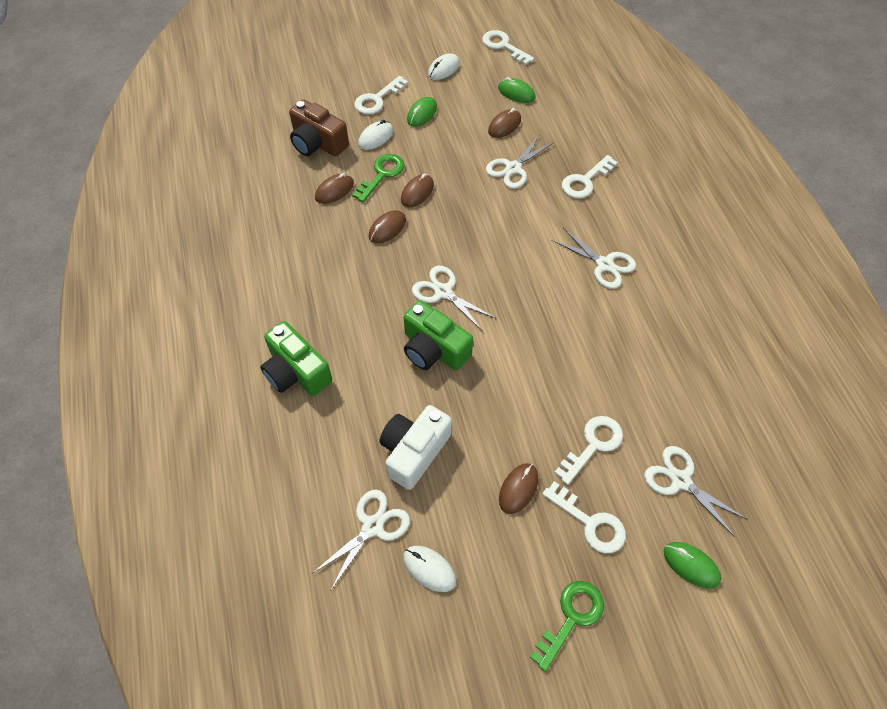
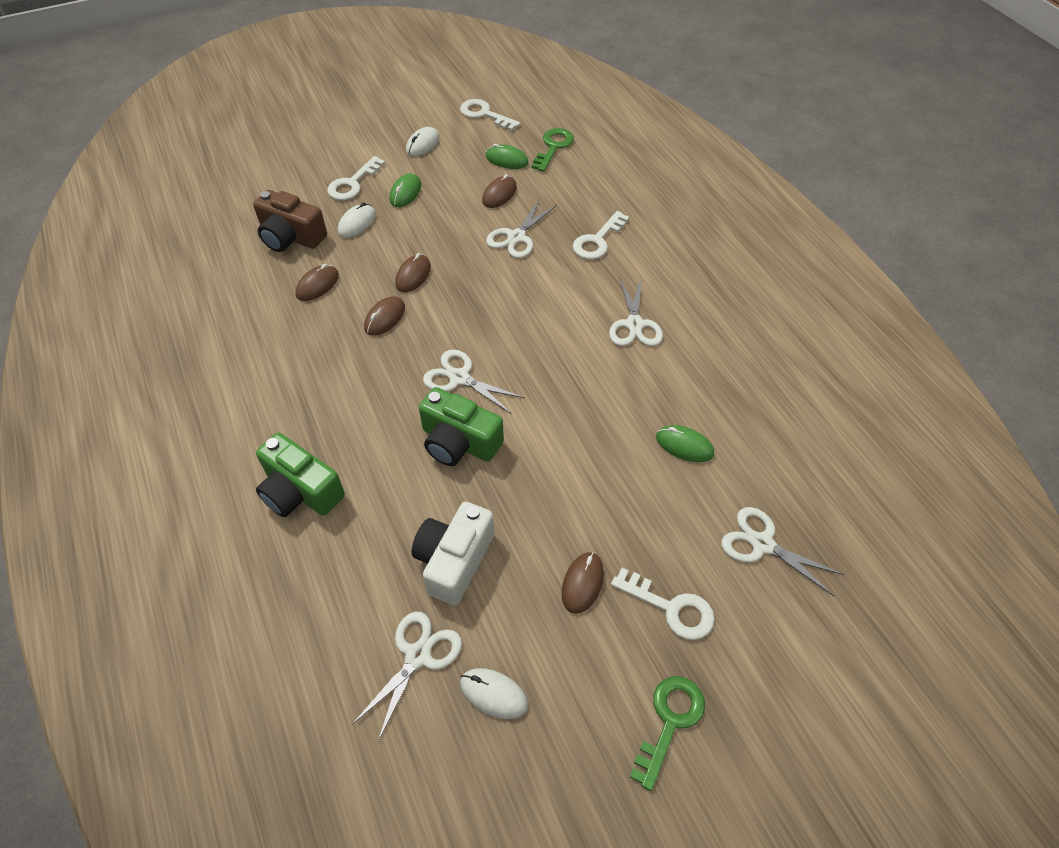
camera: 10 degrees left, 5 degrees down
green key [352,154,405,203] -> green key moved to [531,128,574,172]
white scissors [551,228,636,289] -> white scissors turned 60 degrees clockwise [609,276,663,346]
white key [554,416,623,485] -> none
green mouse [664,542,721,589] -> green mouse moved to [656,425,714,462]

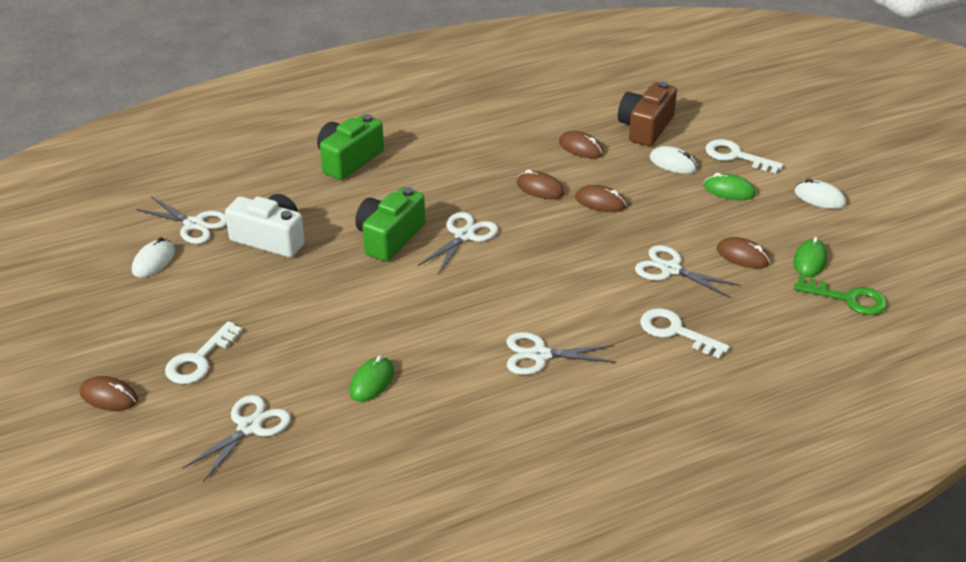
camera: 90 degrees right, 15 degrees down
white key [460,99,520,131] -> none
brown mouse [561,552,604,614] -> brown mouse moved to [80,376,138,411]
green key [630,676,705,791] -> none

